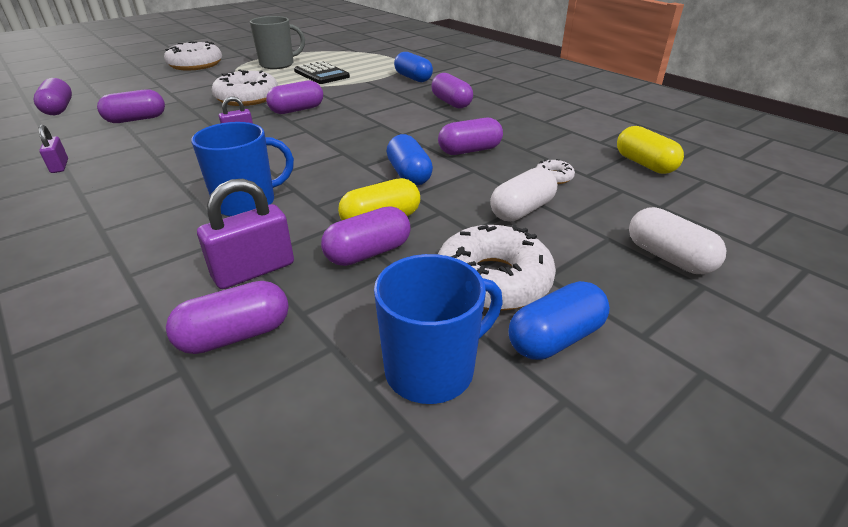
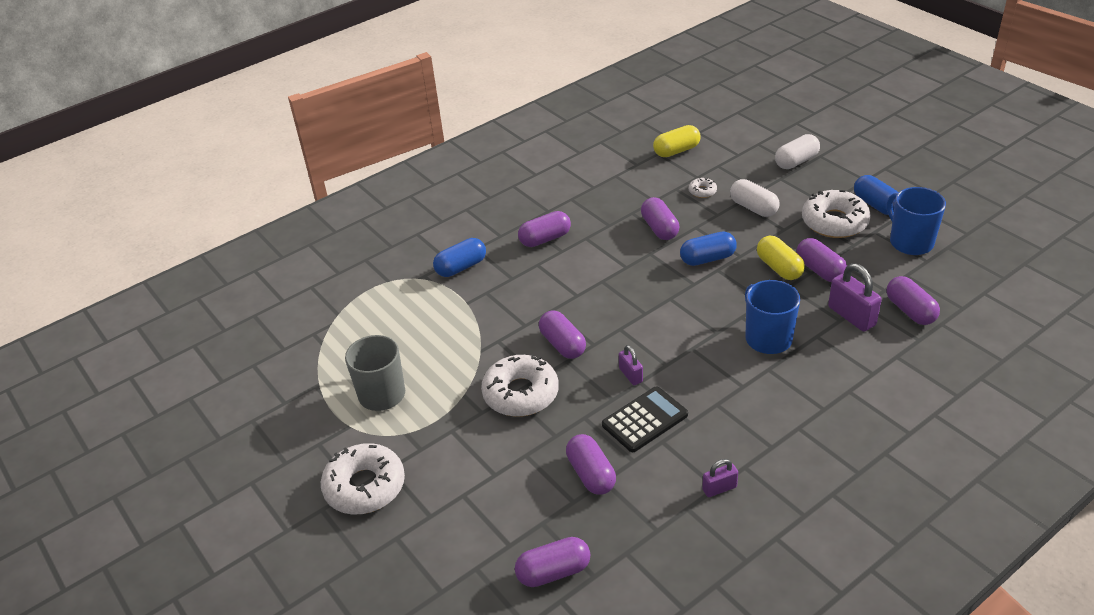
camera: 85 degrees left, 5 degrees up
black calculator [294,61,350,84] -> black calculator moved to [602,386,688,452]

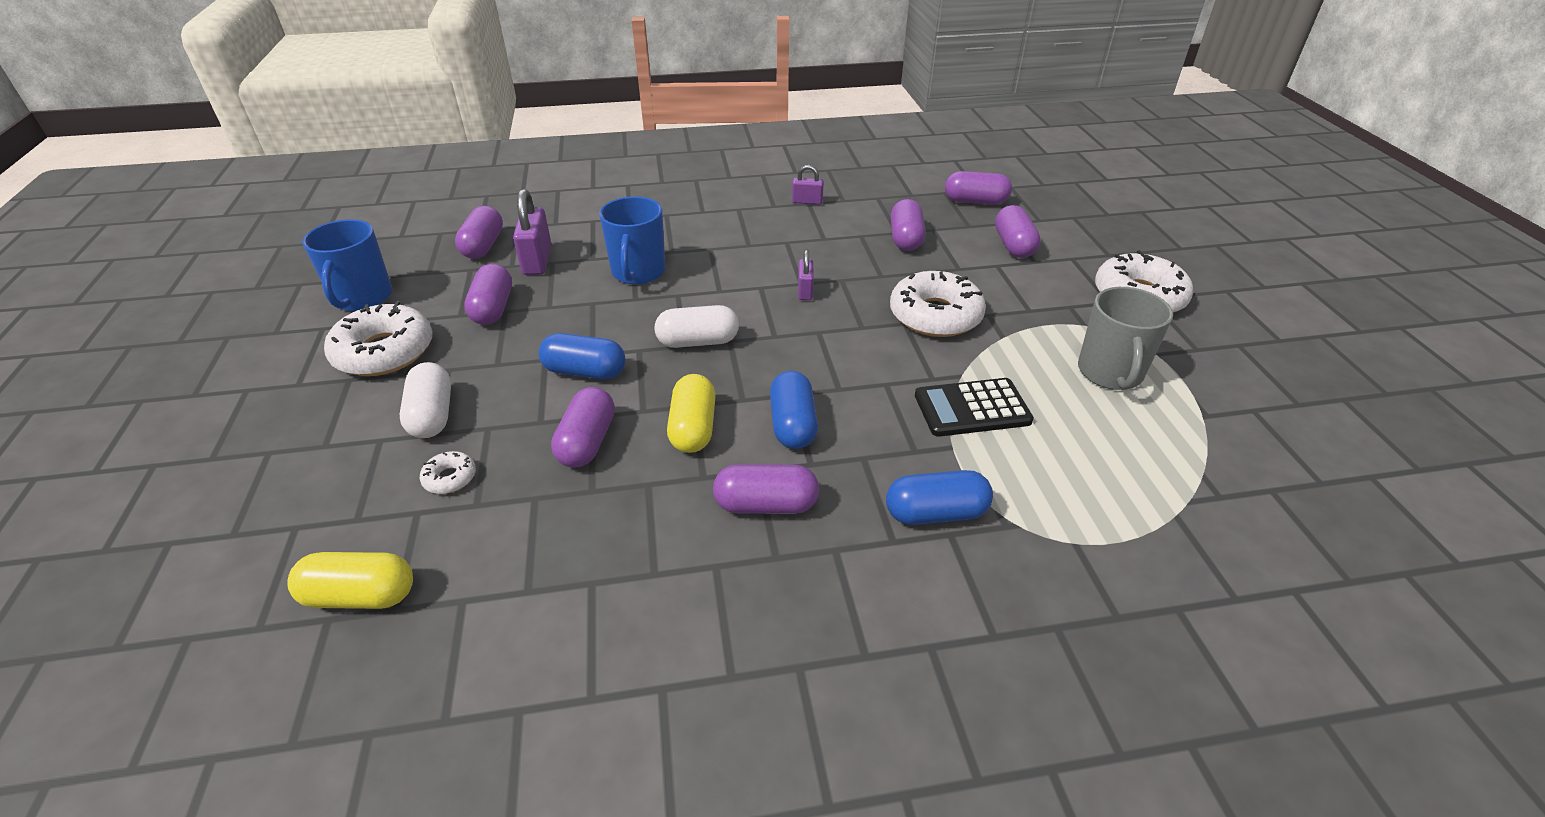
camera: 155 degrees left, 0 degrees up
purple capsule [539,310,586,359] -> purple capsule moved to [995,205,1040,258]
black calculator [602,386,688,452] -> black calculator moved to [915,378,1034,437]
yellow capsule [757,236,805,280] -> yellow capsule moved to [667,374,716,453]
white capsule [775,134,820,169] -> white capsule moved to [654,305,739,348]
blue capsule [854,175,899,215] -> blue capsule moved to [770,371,818,449]

